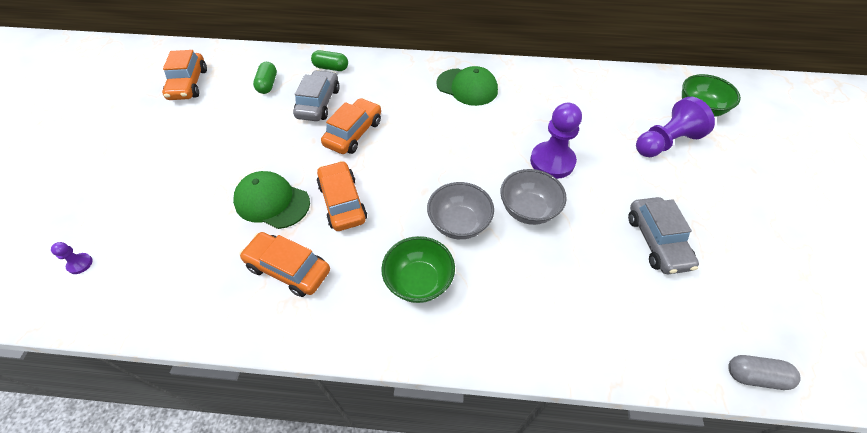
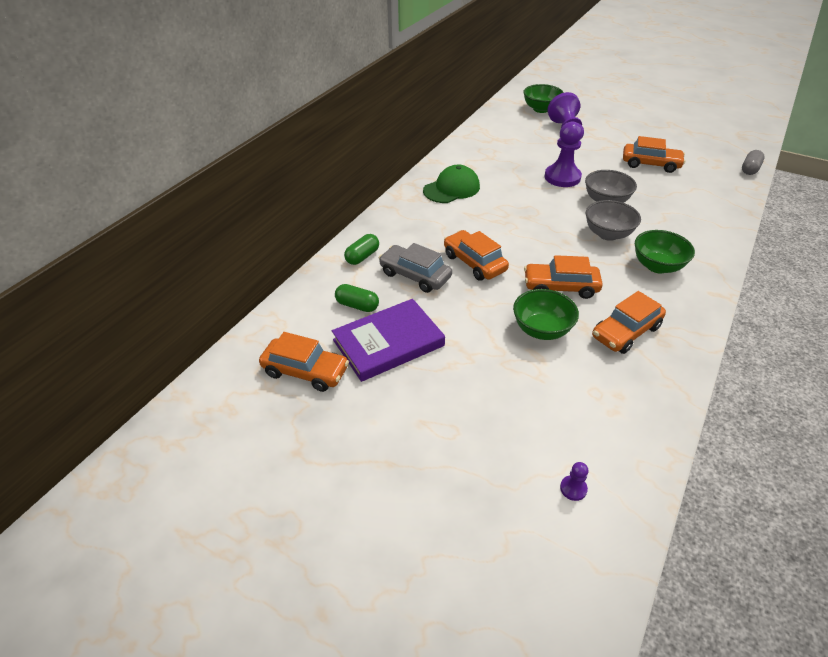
camera: 65 degrees left, 10 degrees down
green cap [233,171,310,229] -> green bowl [513,289,579,340]
grey car [628,197,699,274] -> orange car [623,136,686,173]
none -> purple book [332,299,445,382]

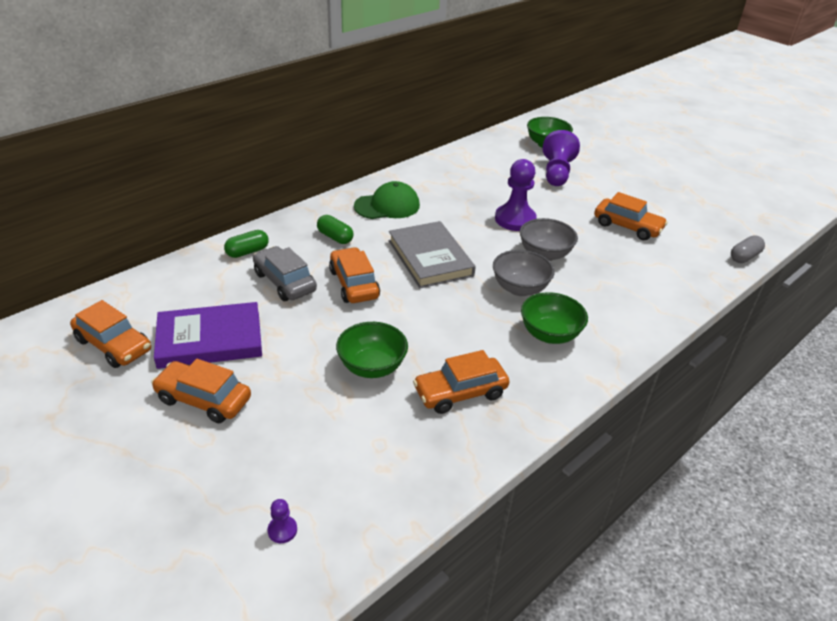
camera: 15 degrees right, 5 degrees down
green capsule [335,284,379,312] -> green capsule moved to [317,215,353,244]
orange car [524,255,603,299] -> orange car moved to [151,359,251,423]
none -> grey book [389,221,476,288]

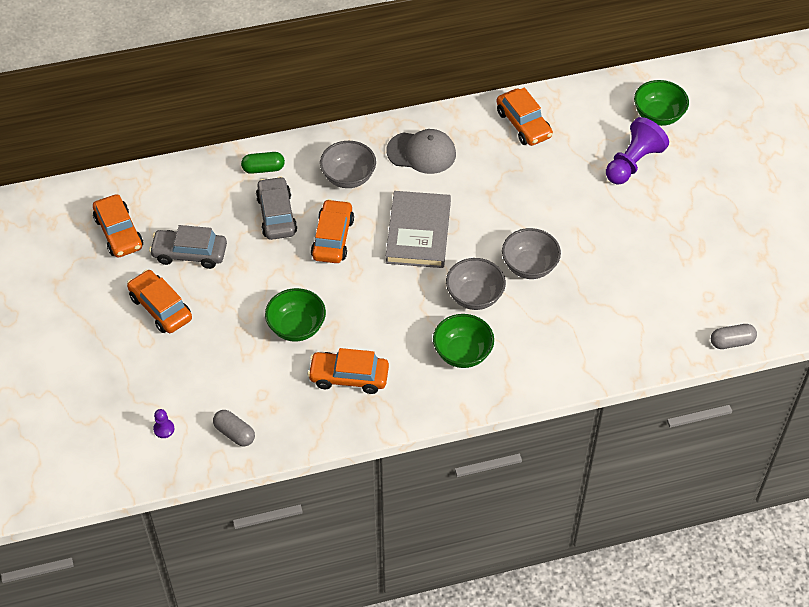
camera: 30 degrees right, 15 degrees up
purple book [154,302,262,369] -> grey car [149,225,227,269]
green capsule [317,215,353,244] -> grey bowl [320,141,376,188]
green cap [354,181,420,219] -> grey cap [386,129,456,174]
purple pawn [495,159,536,231] -> none
orange car [594,192,668,240] -> orange car moved to [497,88,553,146]
none -> grey capsule [213,410,255,447]

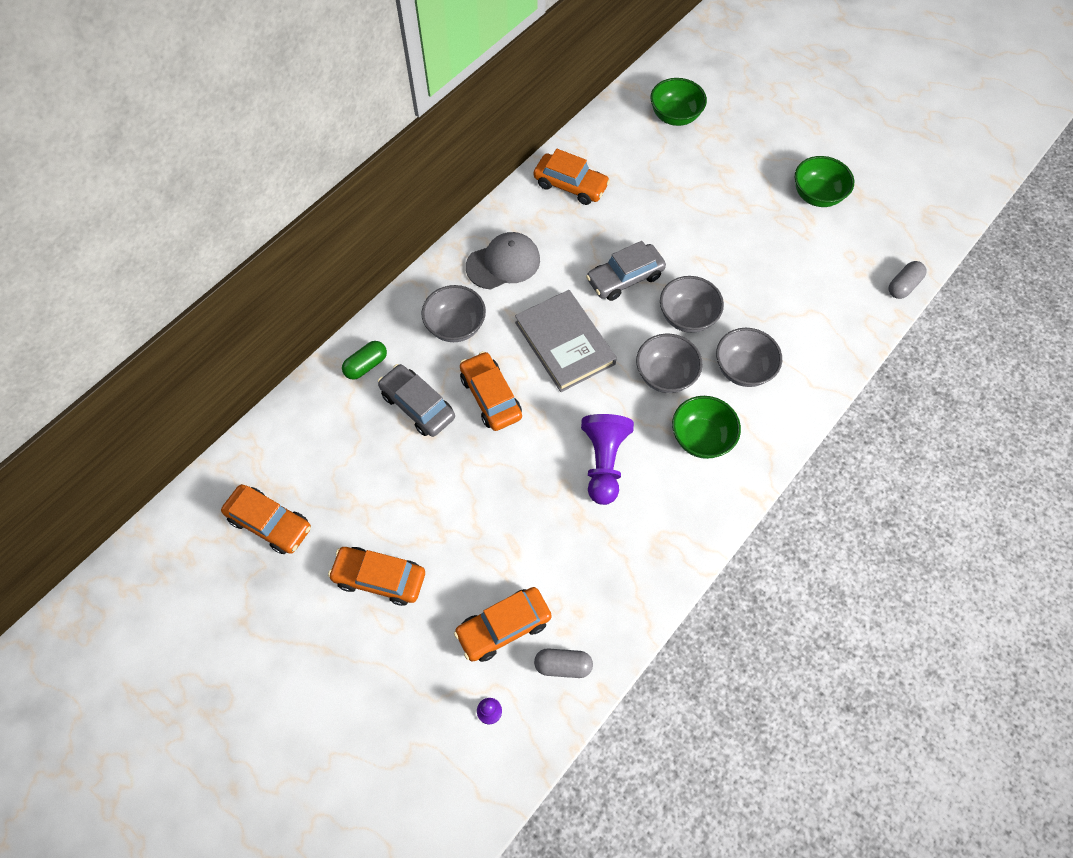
camera: 35 degrees left, 10 degrees up
grey car [149,225,227,269] -> grey car moved to [586,241,666,301]
green bowl [265,288,326,342] -> green bowl moved to [795,156,854,207]
orange car [308,348,389,394] -> orange car moved to [454,587,552,662]
purple pawn [606,117,669,185] -> purple pawn moved to [581,414,634,505]
none -> grey bowl [716,328,782,387]

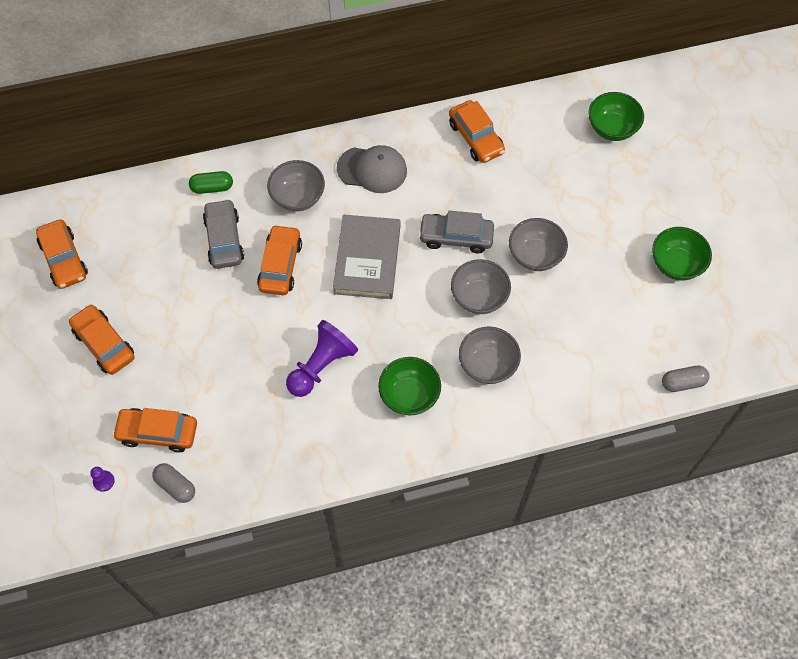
camera: 35 degrees right, 0 degrees up
grey bowl [636,334,703,393] -> grey bowl moved to [509,218,568,271]

